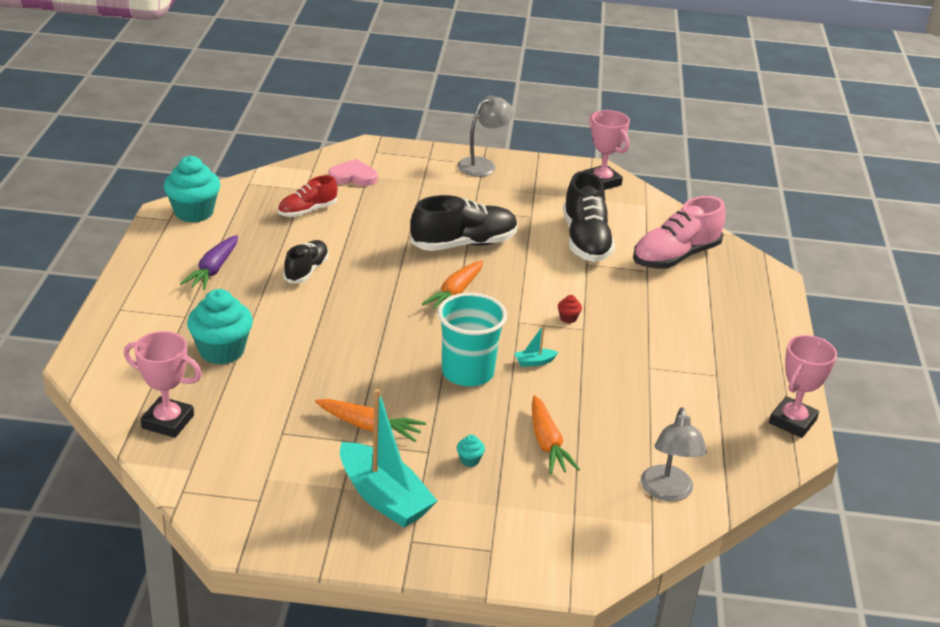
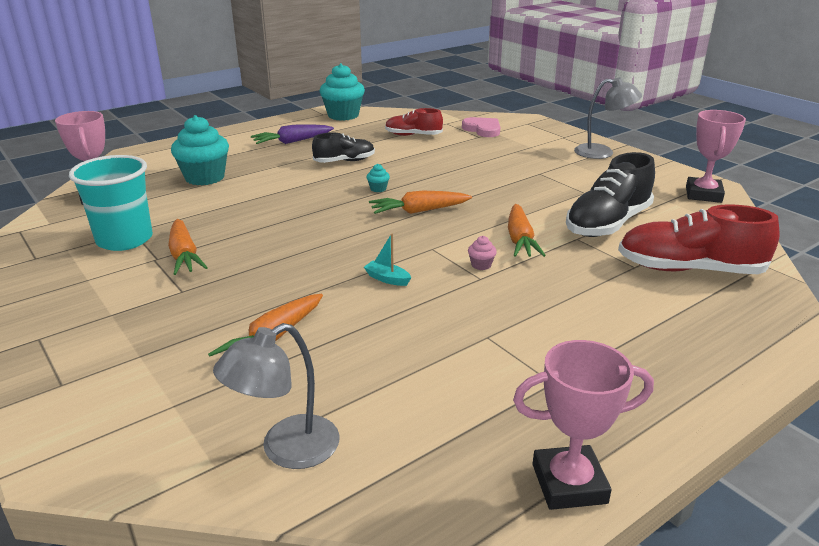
camera: 50 degrees right, 5 degrees down
turquoise boat [340,389,437,527] -> none
black shoe [411,195,518,251] -> none
turquoise cup [438,293,507,386] -> turquoise cup moved to [69,155,153,251]
turquoise cupcake [457,435,485,467] -> turquoise cupcake moved to [366,164,390,192]
red cupcake [558,295,582,323] -> pink cupcake [468,236,497,270]
pink shoe [633,196,726,268] -> red shoe [618,204,780,274]
none -> orange carrot [508,204,546,257]

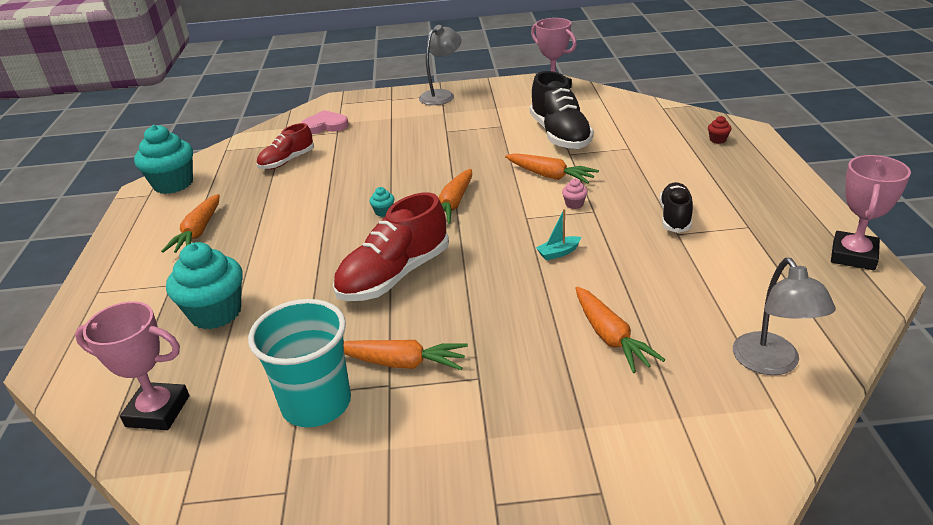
camera: 55 degrees left, 5 degrees up
purple carrot [251,124,334,144] -> orange carrot [161,194,220,253]
black shoe [312,132,375,163] -> black shoe moved to [659,182,693,233]
red shoe [618,204,780,274] -> red shoe moved to [333,192,449,301]
none -> red cupcake [708,116,732,144]

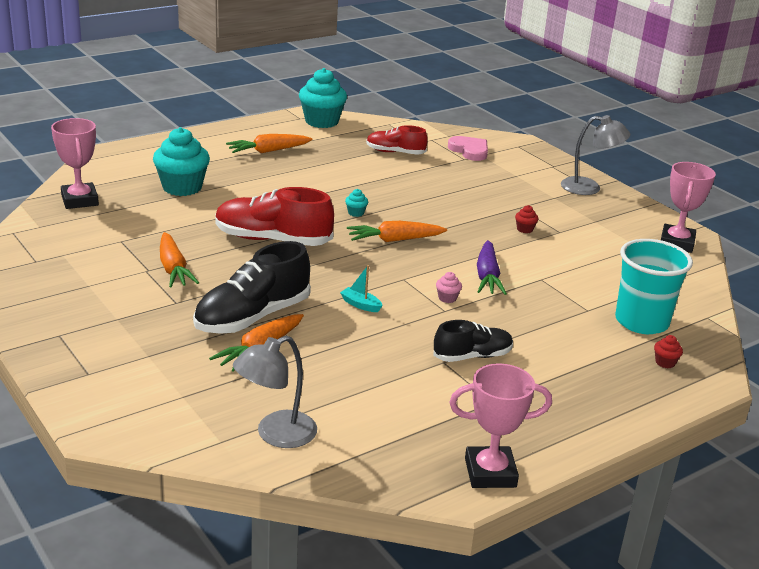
camera: 55 degrees right, 5 degrees down
turquoise cup [248,299,351,427] -> turquoise cup moved to [615,239,693,334]
orange carrot [505,153,599,183] -> purple carrot [477,240,507,295]
black shoe [530,71,594,149] -> black shoe moved to [193,241,311,334]
none -> red cupcake [515,205,538,233]

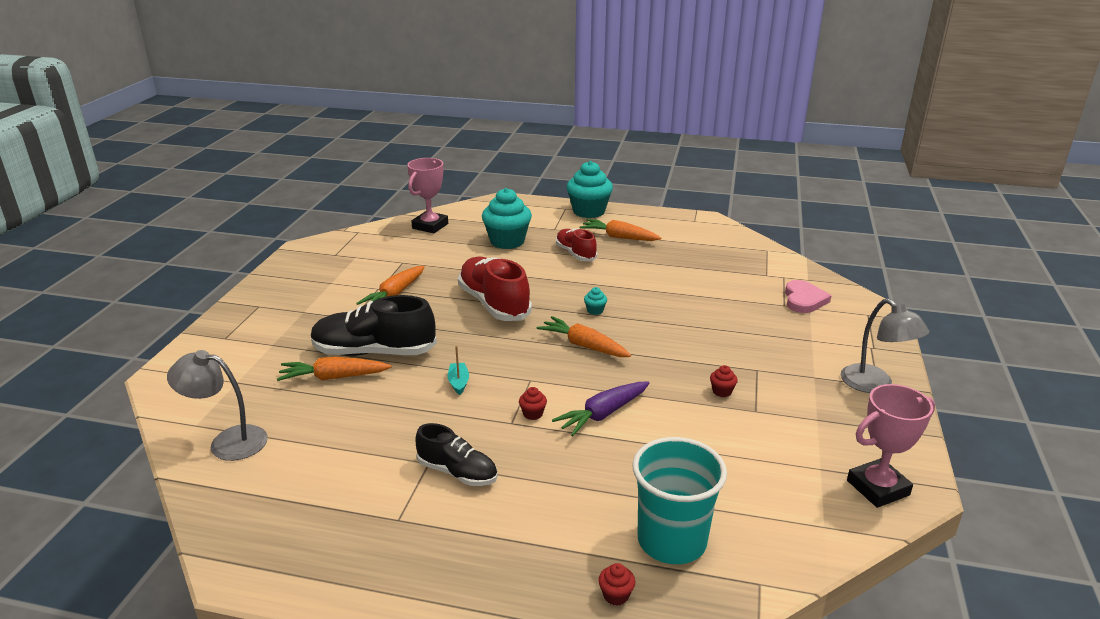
camera: 50 degrees right, 0 degrees up
turquoise cupcake [299,68,347,128] -> turquoise cupcake moved to [567,161,613,218]
red shoe [366,125,428,155] -> red shoe moved to [556,228,597,261]
pink cupcake [436,272,462,303] -> red cupcake [519,387,547,420]
pink trophy [449,363,552,488] -> none

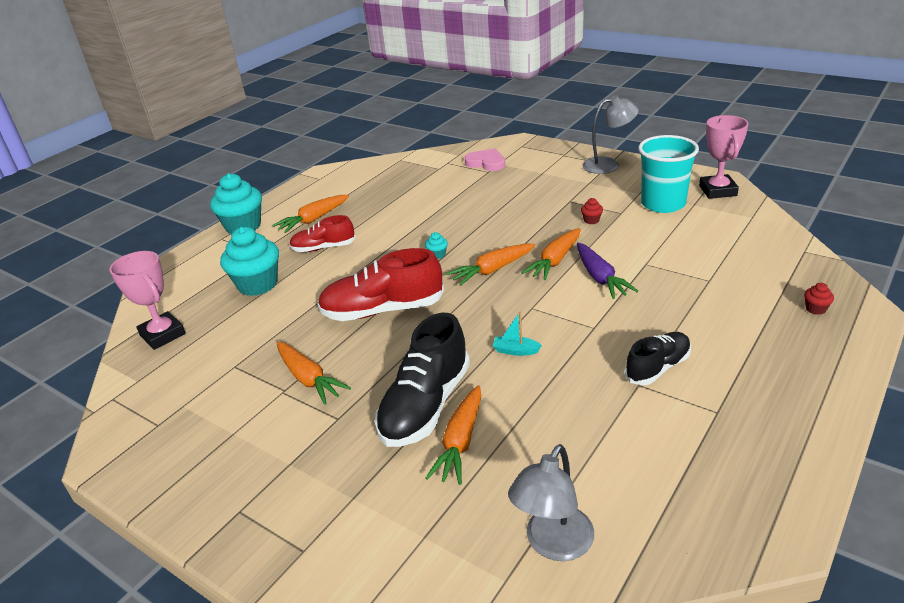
camera: 65 degrees left, 5 degrees up
red cupcake [519,387,547,420] -> none
turquoise cup [632,437,727,564] -> turquoise cup moved to [638,135,699,213]
none -> orange carrot [522,228,581,280]

